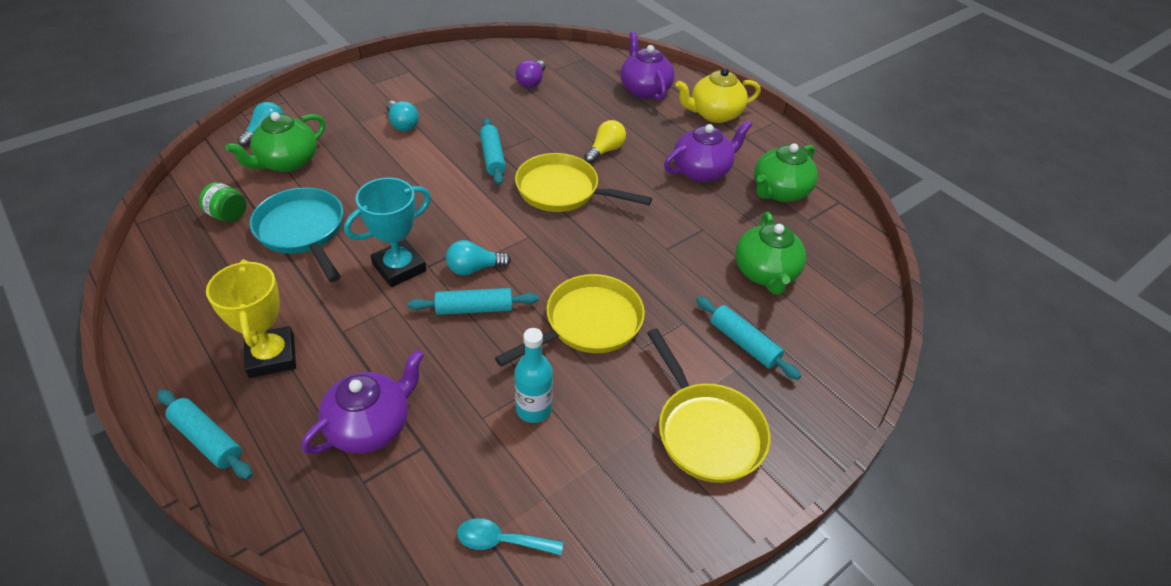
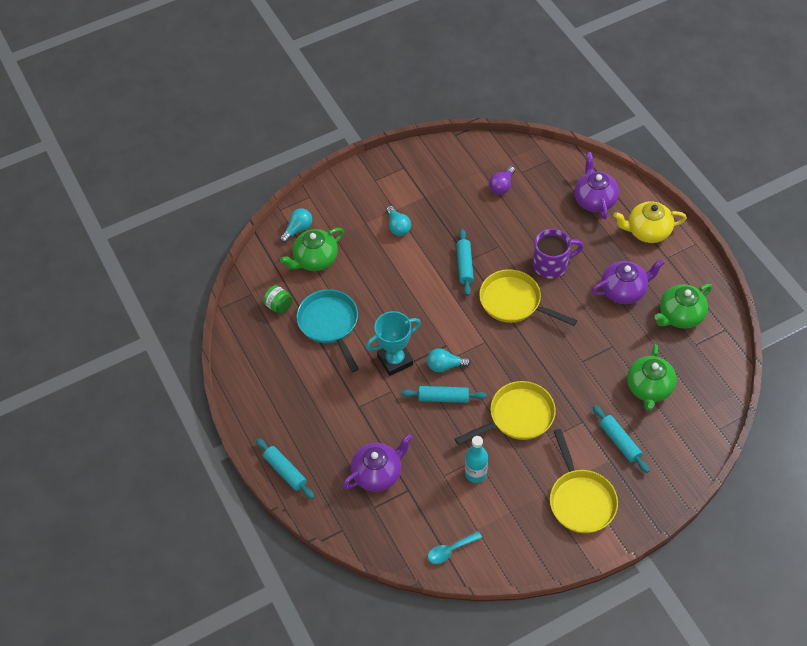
camera: 15 degrees right, 10 degrees up
yellow trophy [206,259,296,378] -> none
turquoise spoon [457,518,563,556] -> turquoise spoon turned 45 degrees counterclockwise [428,531,482,564]
yellow light bulb [584,120,626,163] -> purple mug [533,228,584,279]

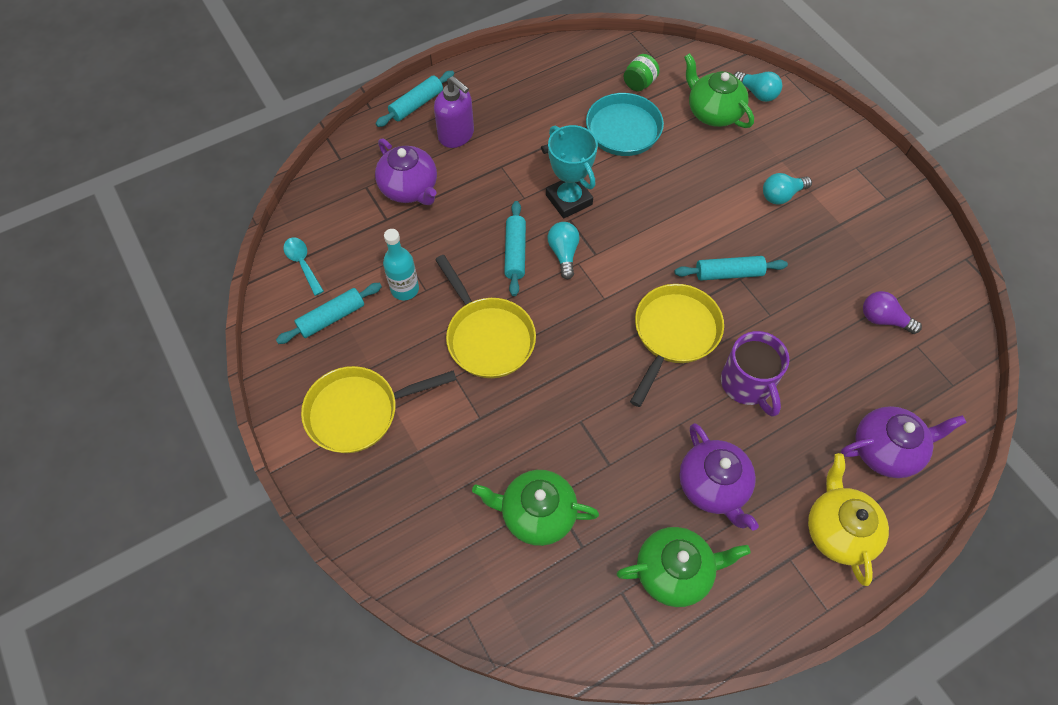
camera: 85 degrees right, 5 degrees up
turquoise rolling pin [593,405,649,473] -> turquoise rolling pin moved to [276,283,382,344]
green teapot [654,284,712,329] -> green teapot turned 120 degrees clockwise [616,527,750,607]
none -> purple soap dispenser [434,76,474,148]

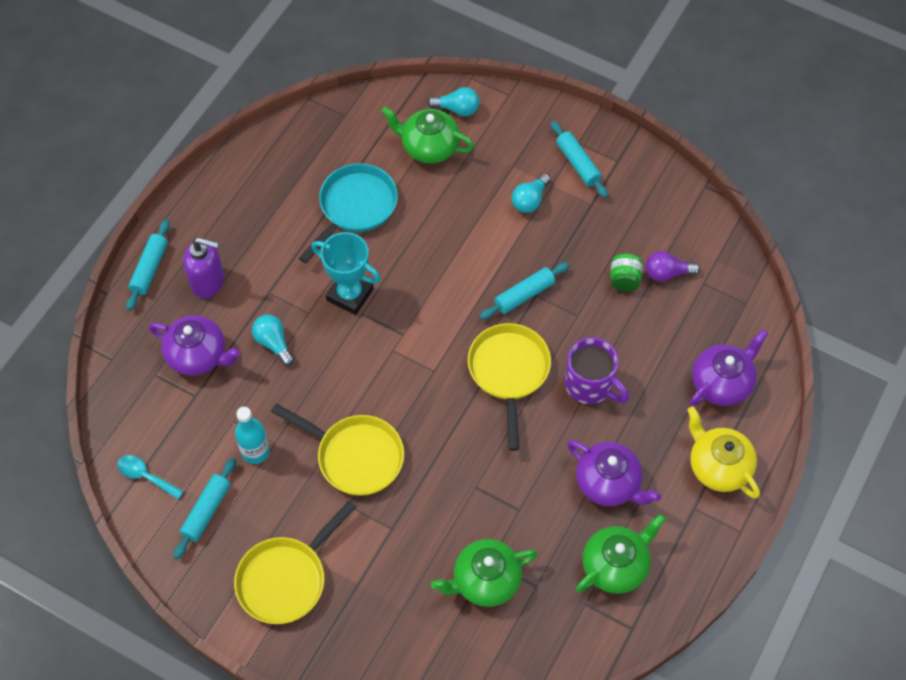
camera: 30 degrees left, 0 degrees up
turquoise rolling pin [504,201,526,296] -> turquoise rolling pin moved to [551,121,608,198]
turquoise light bulb [547,222,580,279] -> turquoise light bulb moved to [252,314,294,366]
green jar [623,54,660,92] -> green jar moved to [610,254,643,292]

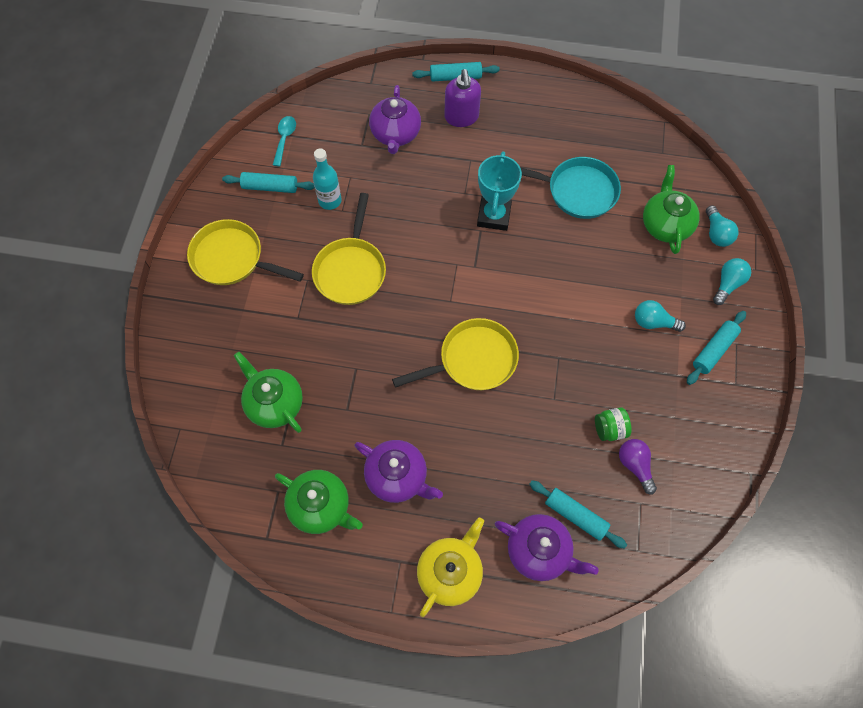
camera: 70 degrees right, 5 degrees up
turquoise light bulb [252,314,294,366] -> turquoise light bulb moved to [713,258,751,305]
turquoise rolling pin [480,262,569,319] -> turquoise rolling pin moved to [529,480,627,549]
purple mug [565,337,629,404] -> none
purple teapot [567,440,661,506] -> purple teapot turned 75 degrees counterclockwise [355,440,443,503]

